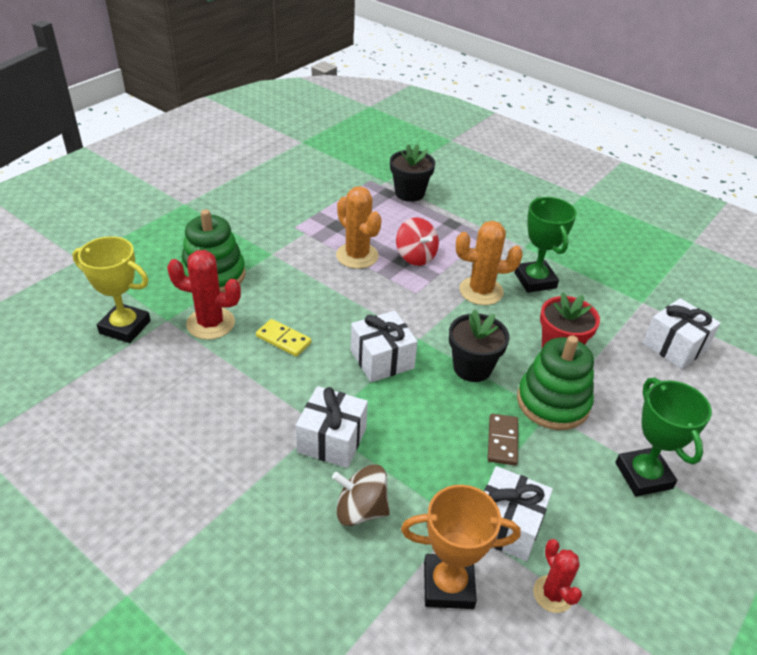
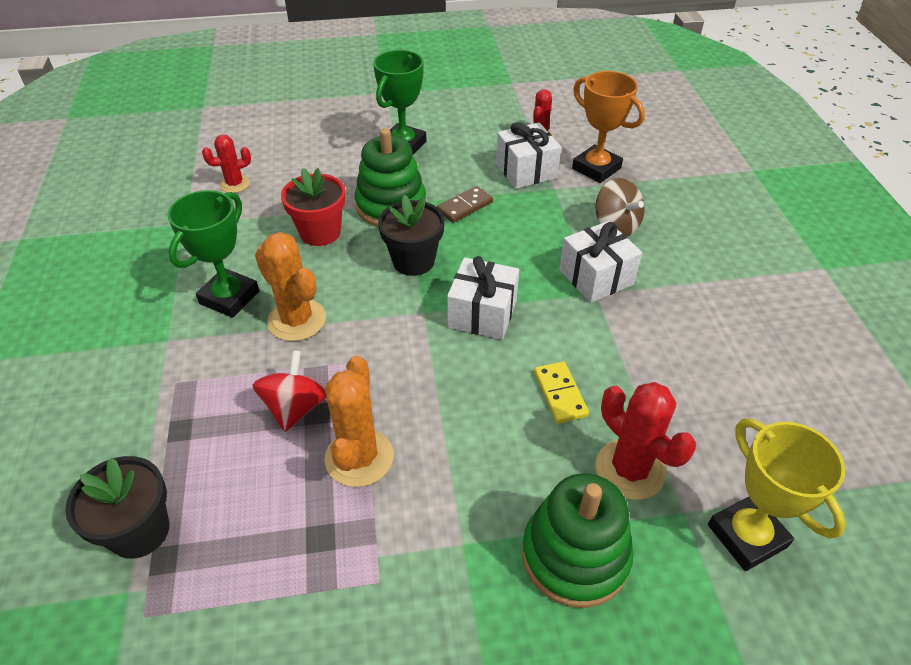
camera: 135 degrees left, 5 degrees up
white gift [643,298,721,369] -> red cactus [202,135,251,193]

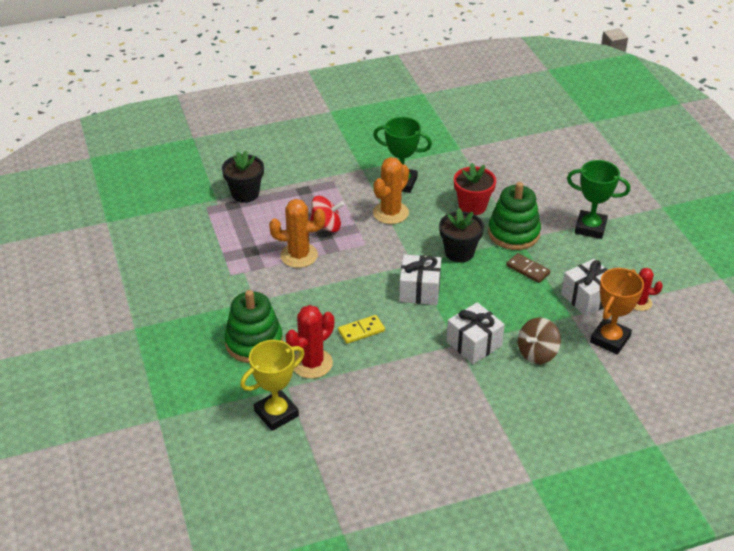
camera: 80 degrees right, 5 degrees down
red cactus [202,135,251,193] -> none

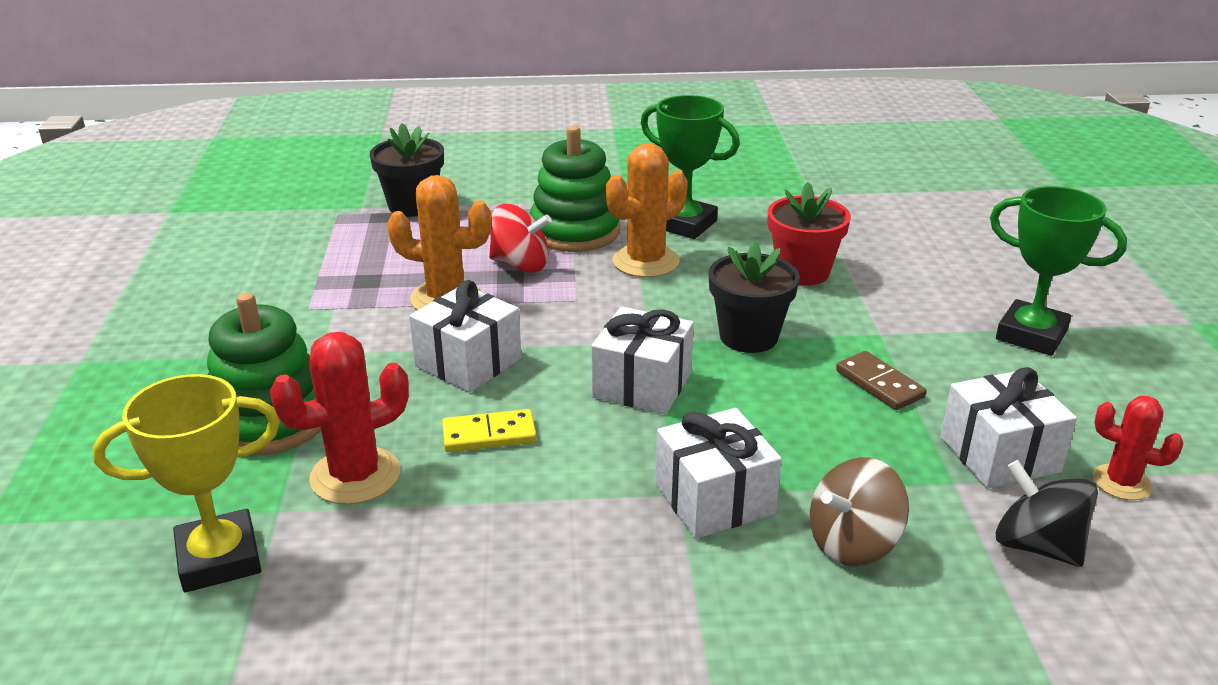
camera: 15 degrees right, 10 degrees down
green stacking toy [488,182,541,250] -> green stacking toy moved to [530,126,620,252]
orange trophy [590,268,644,355] -> black spinning top [996,460,1098,567]
none -> white gift [409,280,521,392]

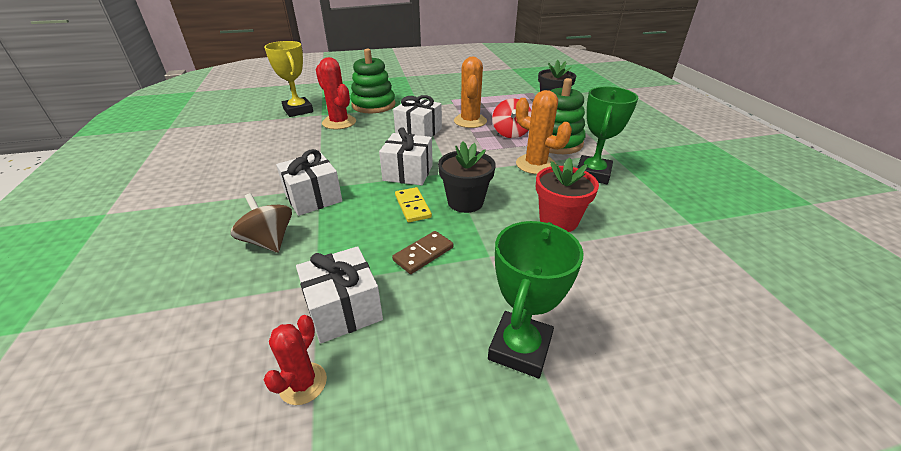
camera: 80 degrees right, 5 degrees up
yellow domino [442,409,537,452] -> yellow domino moved to [395,187,432,222]
black spinning top [996,460,1098,567] -> none

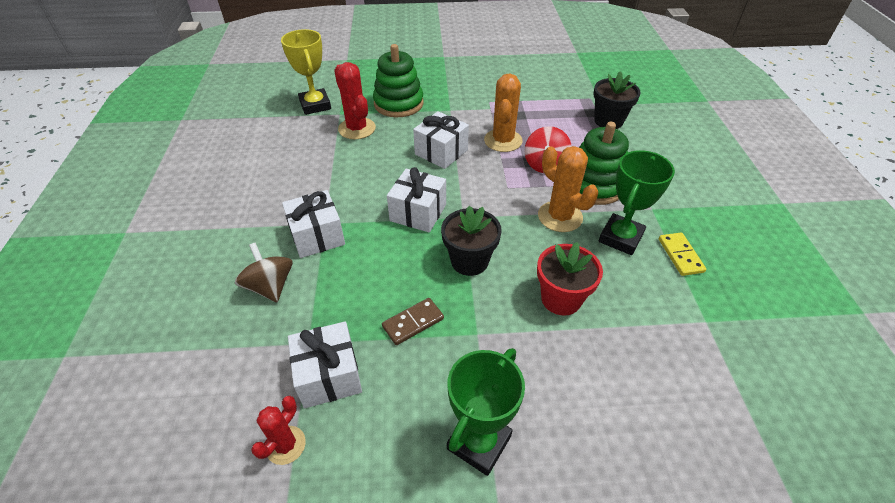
camera: 10 degrees right, 10 degrees up
yellow domino [395,187,432,222] -> yellow domino moved to [659,233,706,276]

